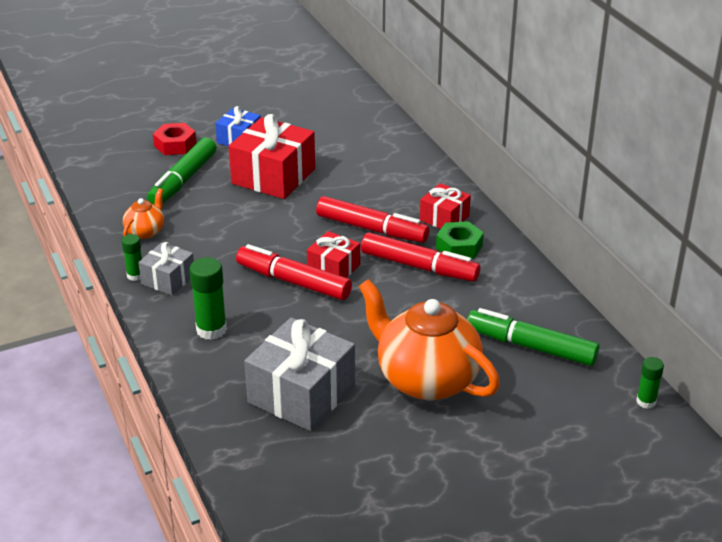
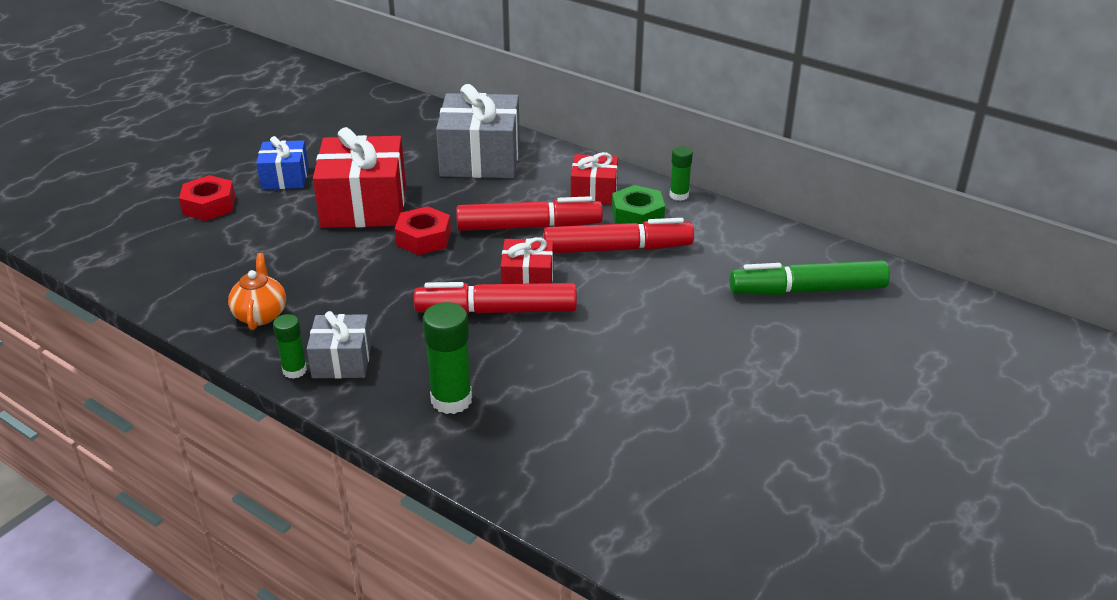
camera: 30 degrees left, 0 degrees up
green marker [147,137,217,204] -> none
grey gift [244,317,355,431] -> grey gift moved to [436,84,520,178]
orange teapot [359,279,500,401] -> none
green glue stick [636,357,664,409] -> green glue stick moved to [669,146,693,201]
none -> red nut [395,206,451,255]

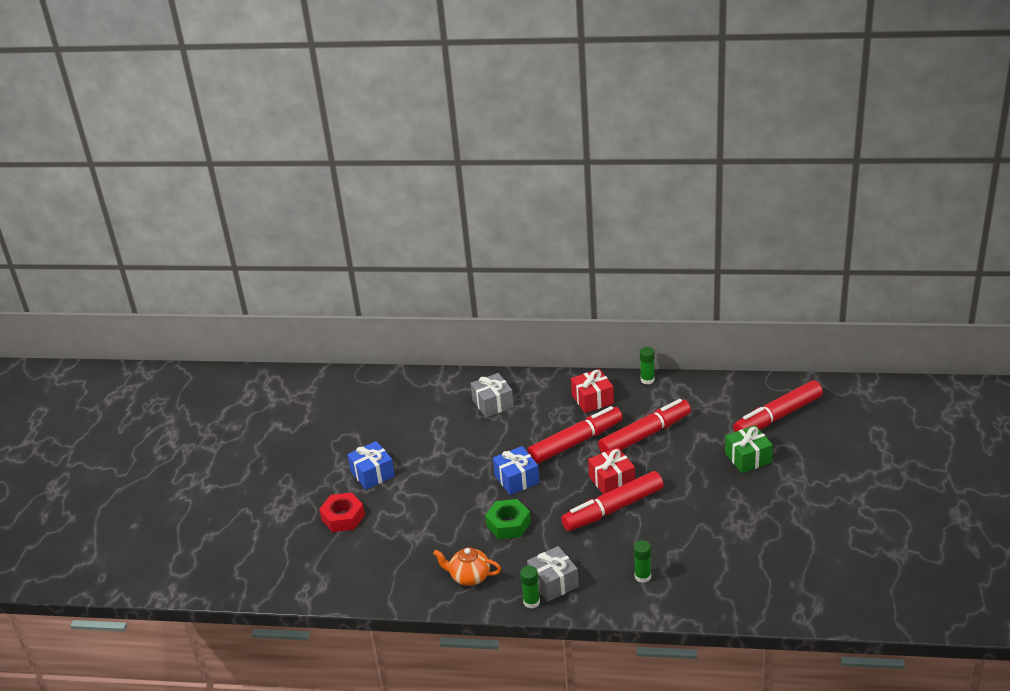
camera: 25 degrees left, 0 degrees up
orange teapot [228,253,286,330] -> orange teapot turned 45 degrees counterclockwise [433,547,501,586]
red gift [313,127,406,228] -> none
red nut [395,206,451,255] -> blue gift [493,446,540,495]
green glue stick [423,302,472,414] -> green glue stick [634,540,651,583], size x0.60
grey gift [436,84,520,178] -> grey gift [470,373,514,417], size x0.56
green nut [612,185,665,224] -> green nut moved to [485,499,531,539]
green marker [730,260,890,295] -> red marker [733,380,823,432]
none -> green gift [725,425,773,473]

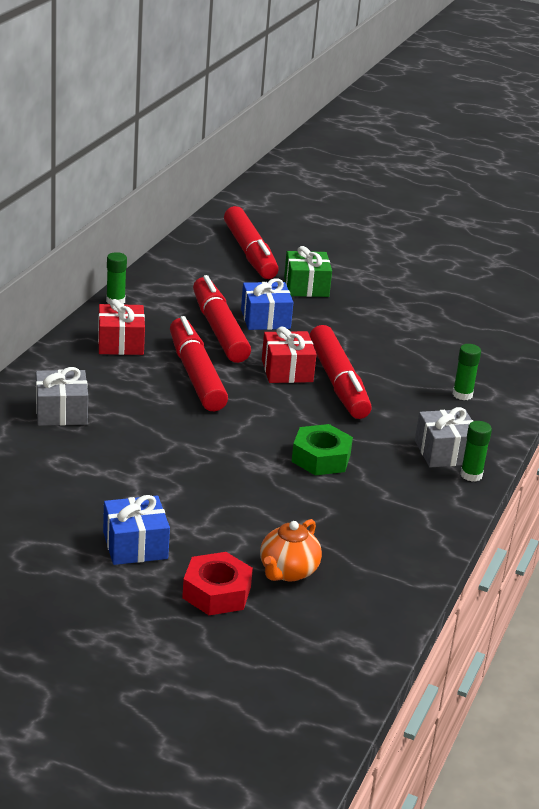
camera: 80 degrees left, 5 degrees down
orange teapot [433,547,501,586] -> orange teapot moved to [260,519,322,581]
blue gift [493,446,540,495] -> blue gift moved to [241,278,294,330]

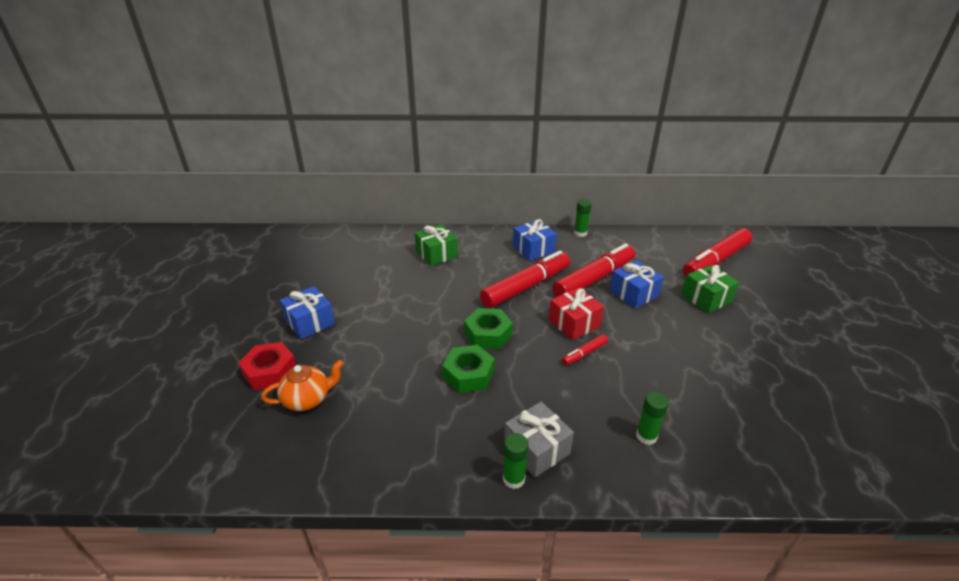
camera: 70 degrees right, 5 degrees up
grey gift [36,367,88,426] -> green gift [415,224,458,266]
red gift [98,299,145,355] -> blue gift [513,219,557,261]
orange teapot [260,519,322,581] -> orange teapot turned 150 degrees clockwise [261,360,344,411]
red marker [310,325,372,419] -> red marker [562,334,608,366], size x0.45
none -> green nut [464,308,513,349]

